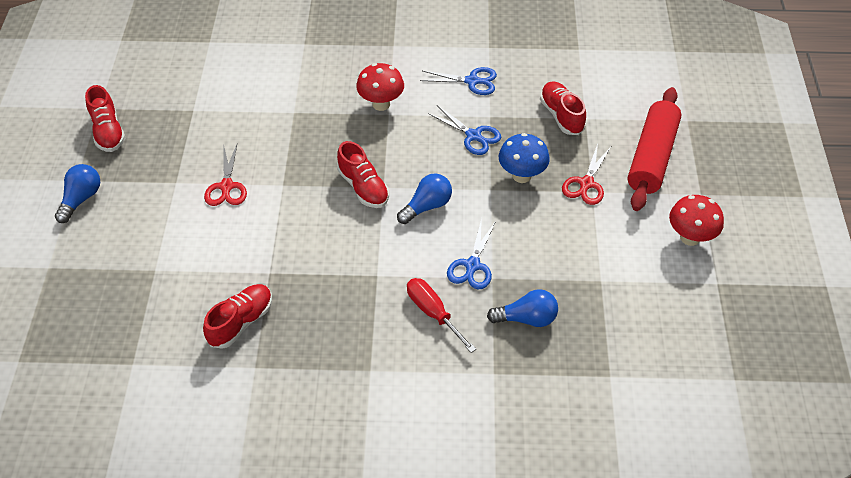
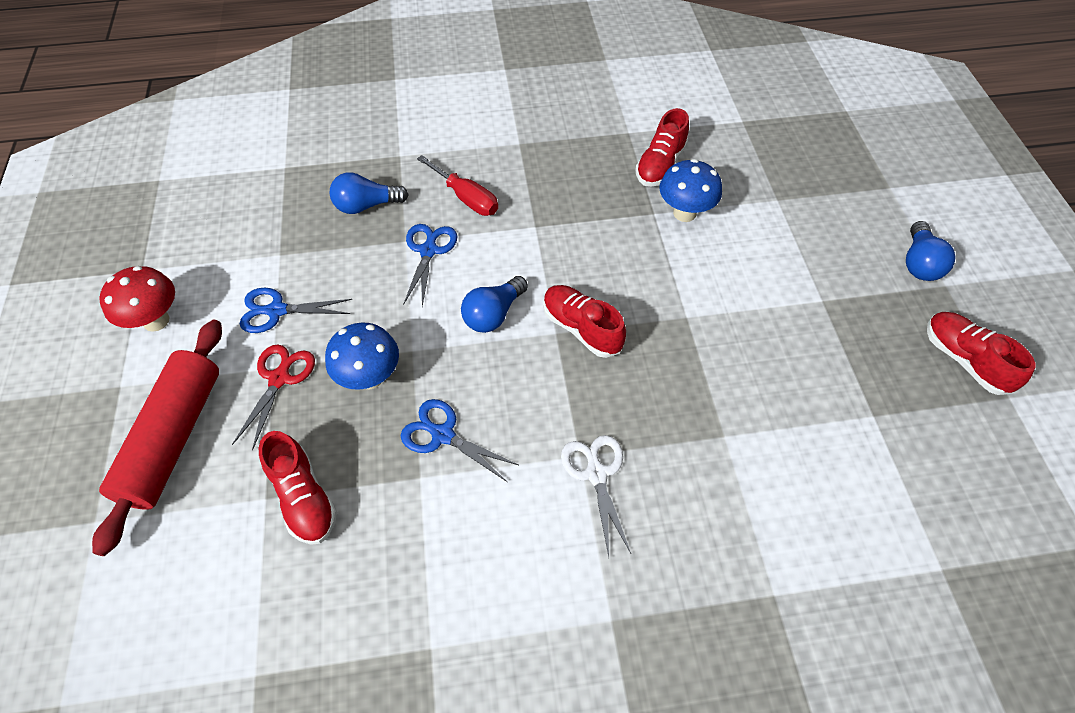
camera: 170 degrees right, 5 degrees up
red scissors [204,145,247,206] -> none
red mushroom [356,63,404,111] -> white scissors [561,435,631,557]
blue scissors [420,67,497,95] -> blue scissors moved to [240,288,352,333]
none -> blue mushroom [659,159,722,222]

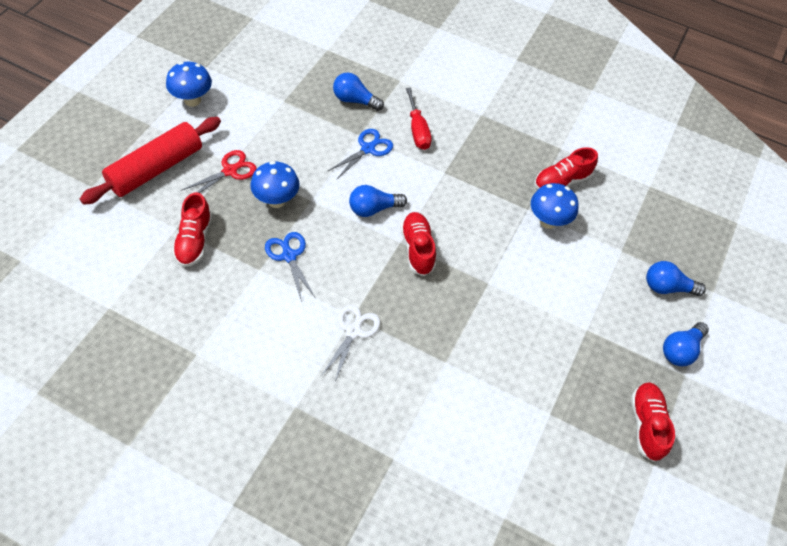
camera: 30 degrees right, 0 degrees up
red mushroom [99,266,175,332] -> blue mushroom [166,62,212,107]
blue scissors [240,288,352,333] -> none
none -> blue light bulb [646,261,706,296]

